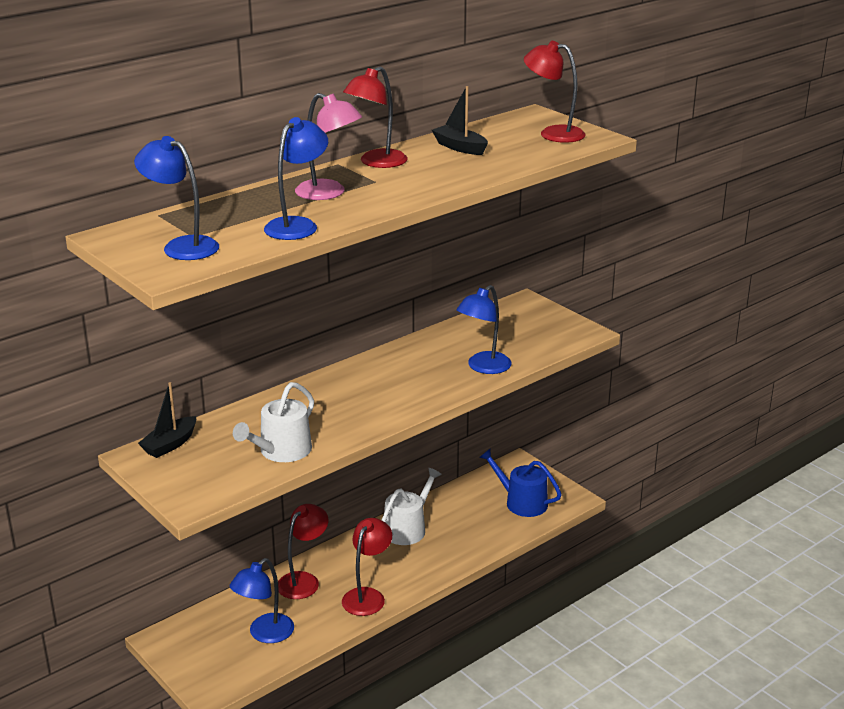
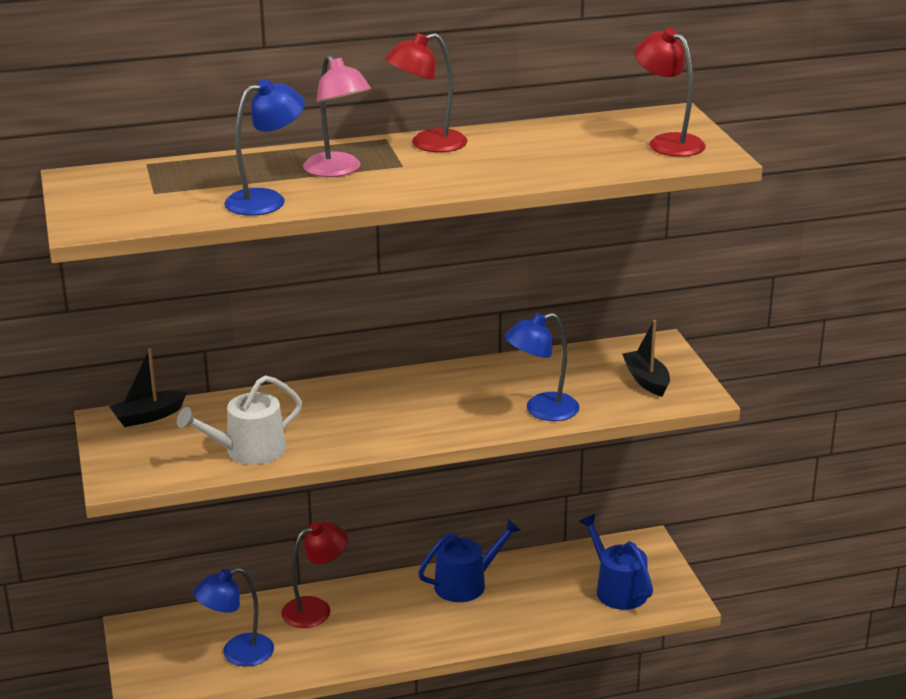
camera: 25 degrees right, 0 degrees up
blue lamp [134,136,219,260] -> none
red lamp [342,518,392,616] -> none
white watering can [382,468,442,545] -> blue watering can [418,519,522,602]
black boat [432,86,488,155] -> black boat moved to [622,320,670,397]

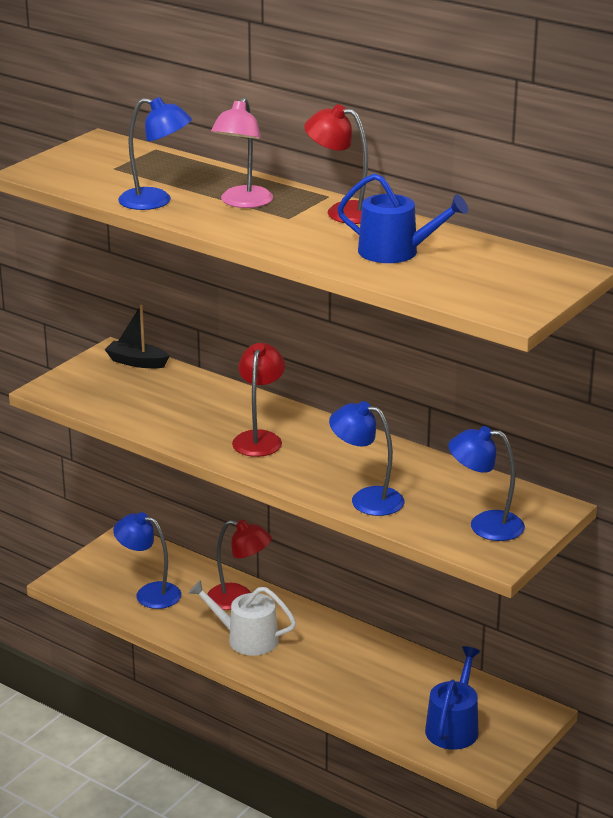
camera: 50 degrees right, 0 degrees up
white watering can [177,375,302,465] -> white watering can moved to [189,580,296,656]
blue watering can [418,519,522,602] -> blue watering can moved to [337,173,468,263]
black boat [622,320,670,397] -> blue lamp [449,426,525,541]
red lamp [634,28,706,157] -> red lamp moved to [232,343,285,457]

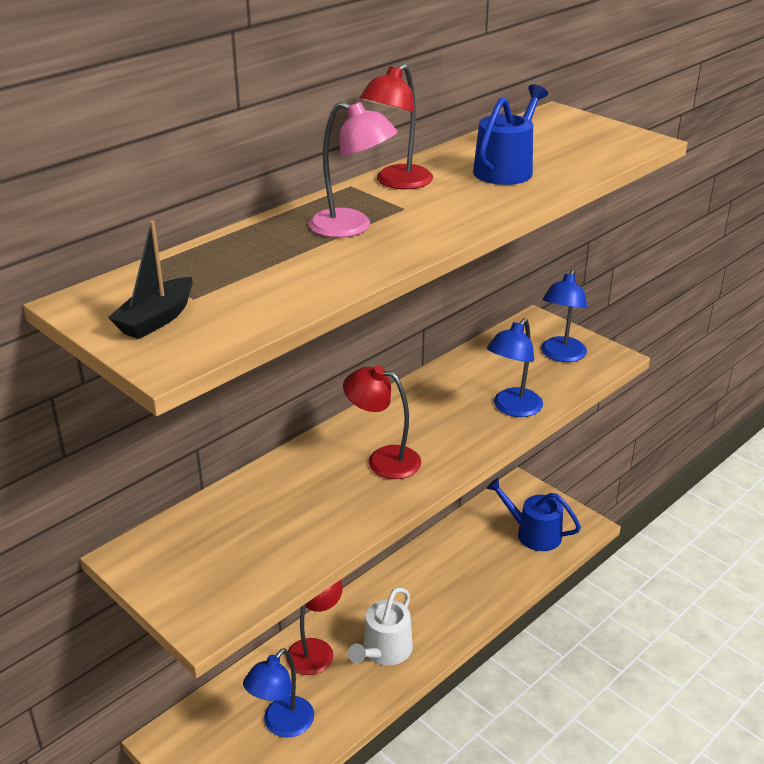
camera: 80 degrees left, 5 degrees up
black boat [105,305,170,368] -> black boat moved to [108,221,193,339]
blue lamp [118,97,192,210] -> none

